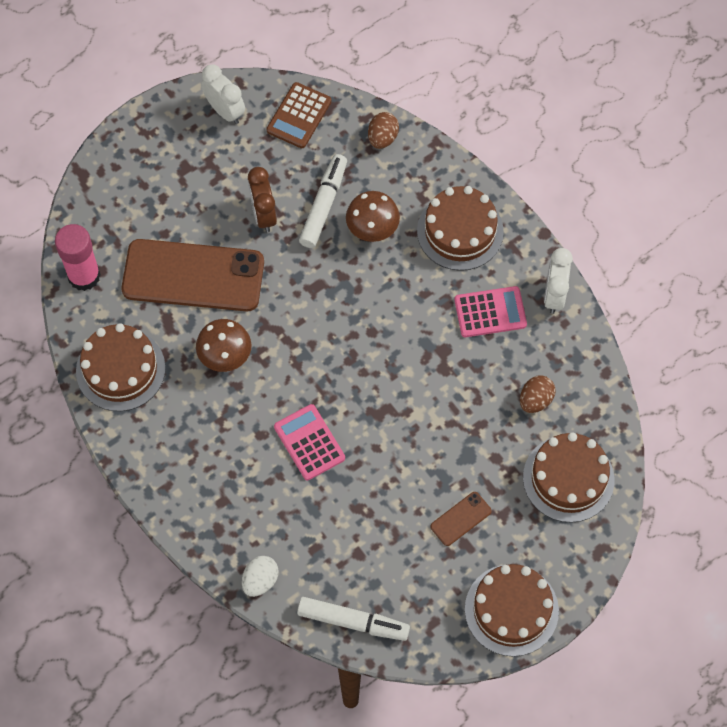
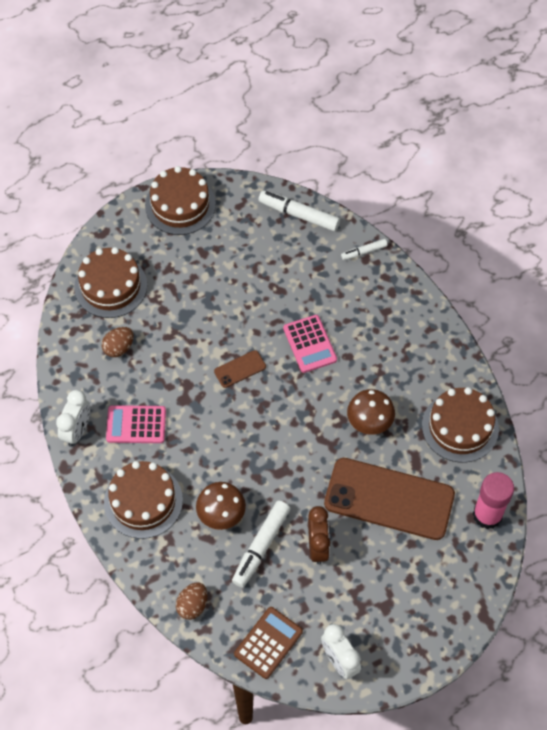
camera: 170 degrees left, 5 degrees down
white egg [242,556,279,597] -> white marker [341,239,387,260]
brown phone [430,492,492,546] -> brown phone moved to [214,350,266,388]

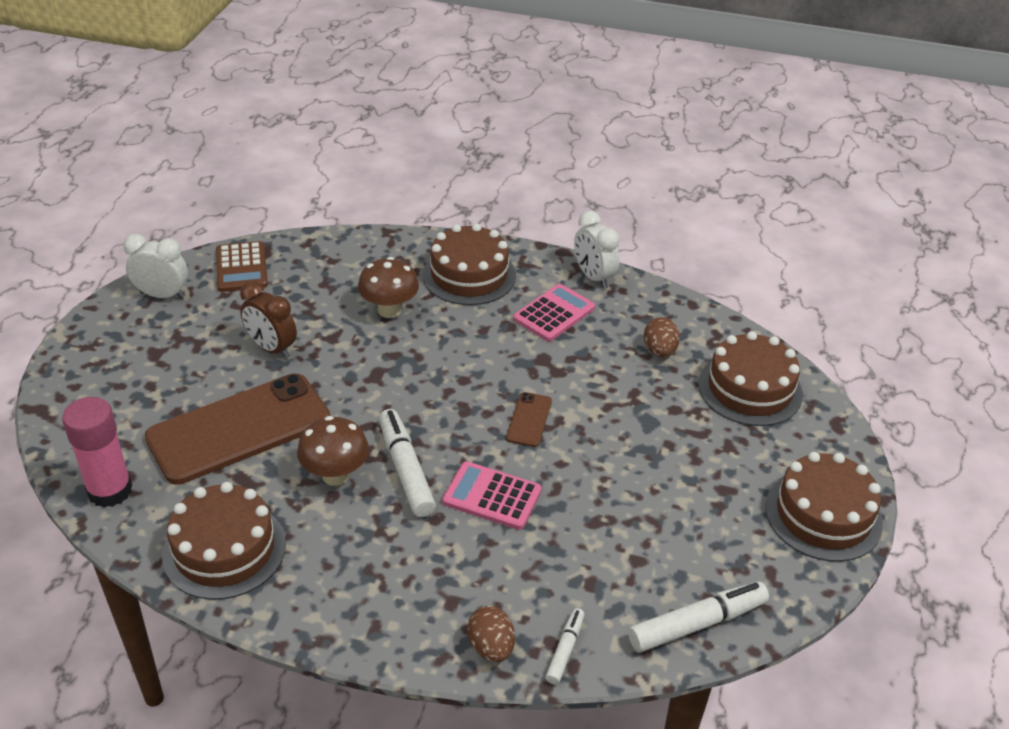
camera: 130 degrees right, 20 degrees down
brown egg [176,582,207,620] -> brown egg moved to [467,606,515,662]
white marker [232,501,291,588] -> white marker moved to [379,409,436,517]

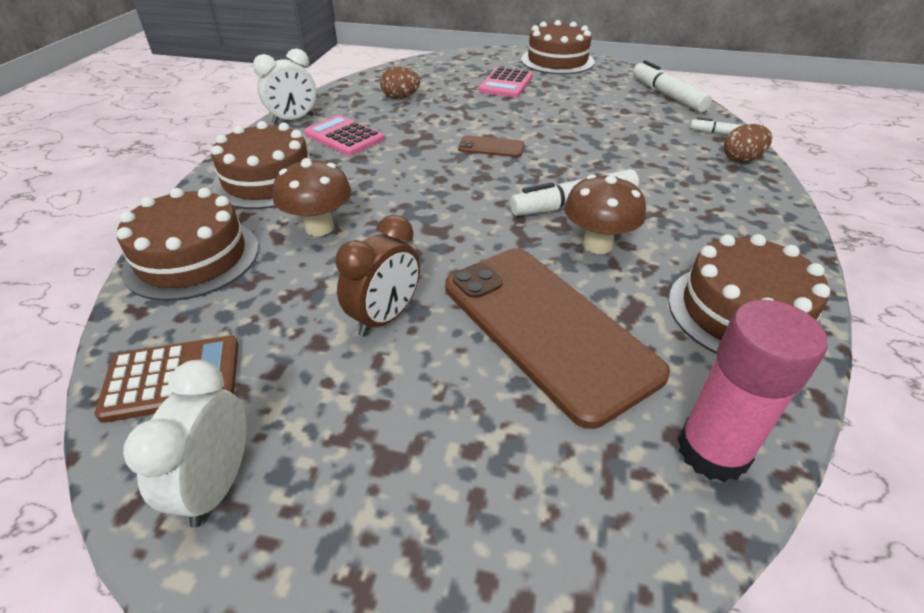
camera: 90 degrees left, 0 degrees up
pink calculator [442,461,542,530] -> pink calculator moved to [479,67,533,98]
brown cake [698,331,803,426] -> brown cake moved to [117,188,259,301]

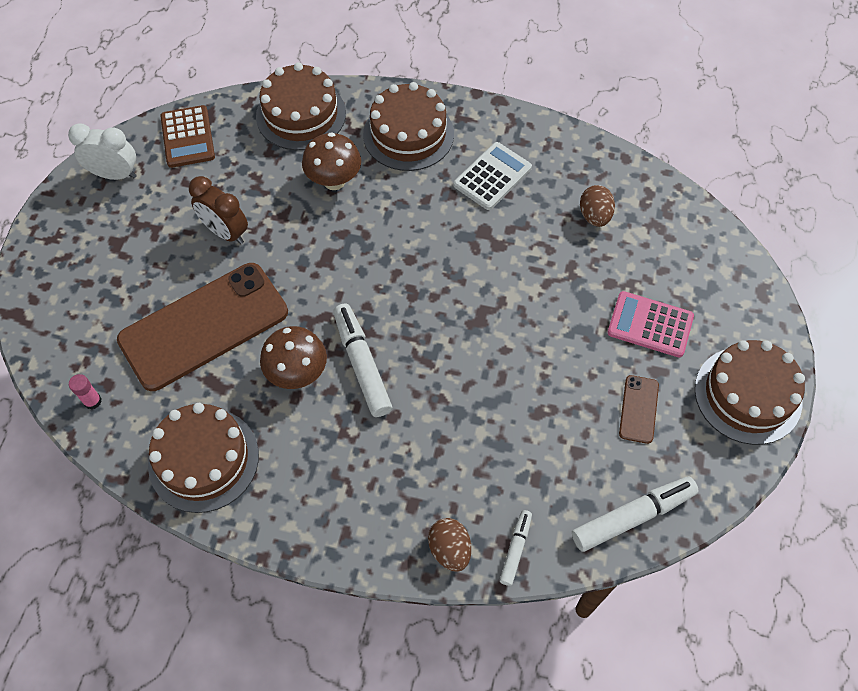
camera: 90 degrees right, 20 degrees up
white clock [253,49,316,124] -> none
pink calculator [304,115,385,156] -> white calculator [454,142,532,210]
brown phone [458,135,524,157] -> brown phone moved to [619,375,659,444]
pink glue stick [677,300,828,482] -> pink glue stick [69,374,102,410], size x0.44

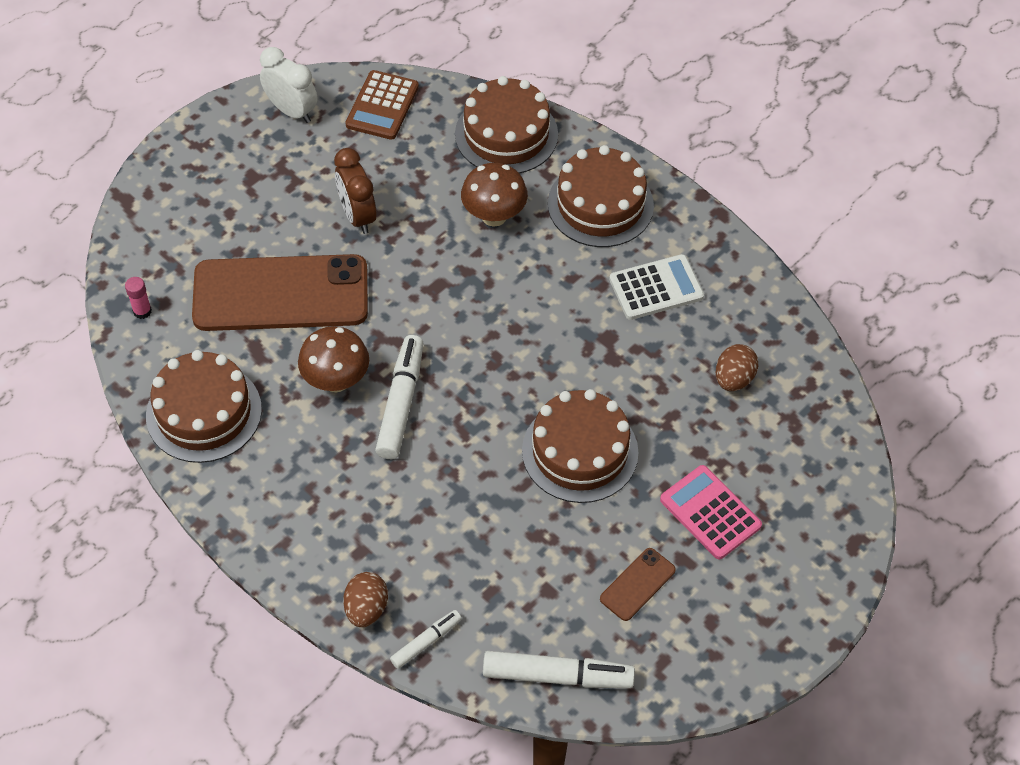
camera: 30 degrees right, 5 degrees down
brown cake [695,340,805,445] -> brown cake moved to [522,389,639,503]

